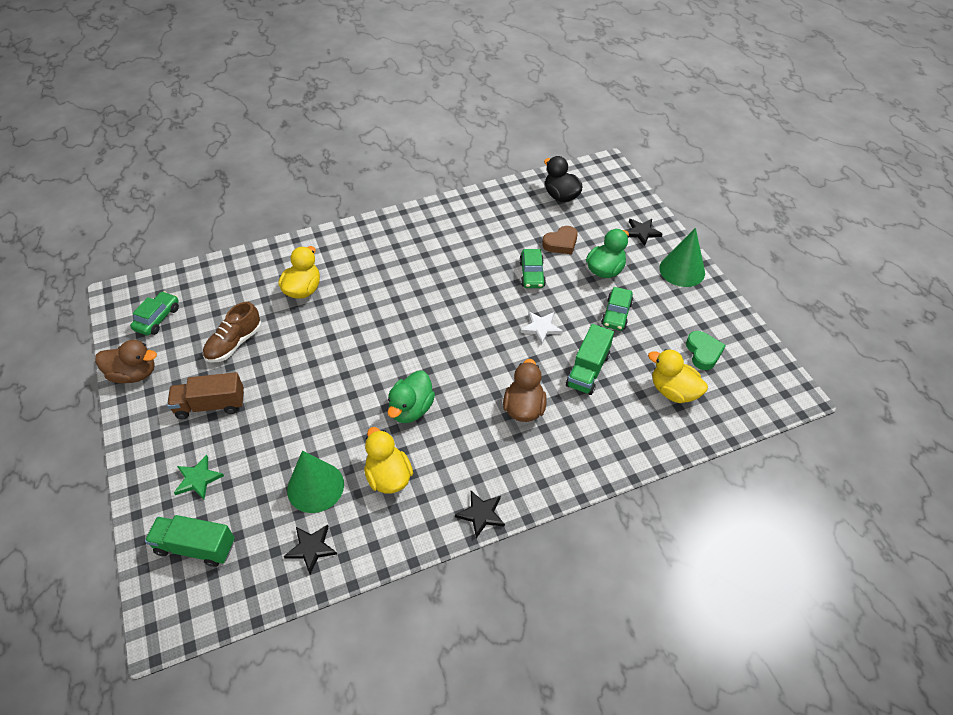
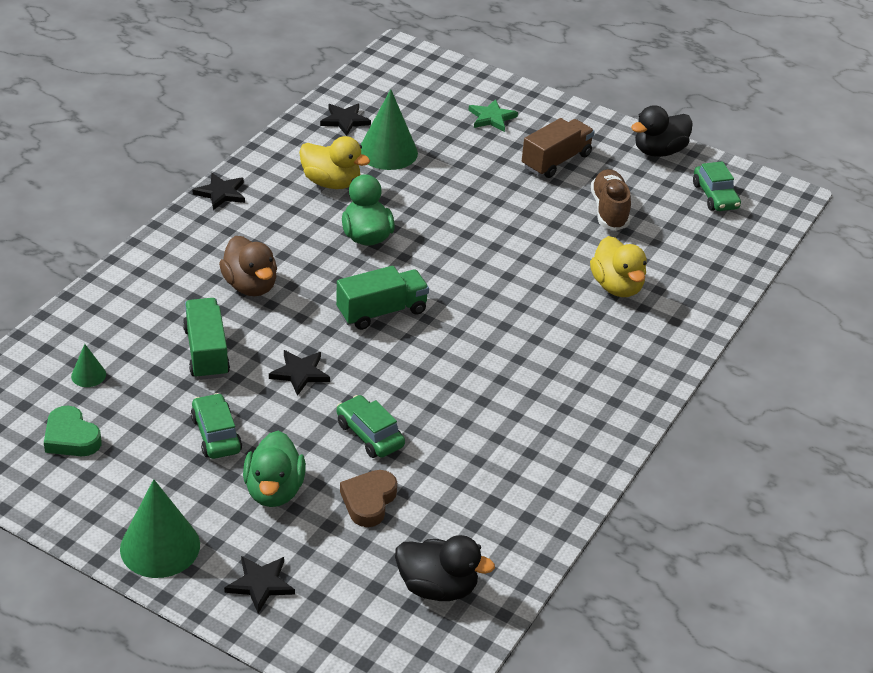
camera: 140 degrees right, 10 degrees down
brown duck [95,340,157,383] -> black duck [631,105,693,157]
green truck [145,515,235,567] -> green truck moved to [336,266,429,330]
white star [520,311,563,345] -> black star [269,350,330,396]
yellow duck [648,349,708,403] -> green cone [71,344,106,387]

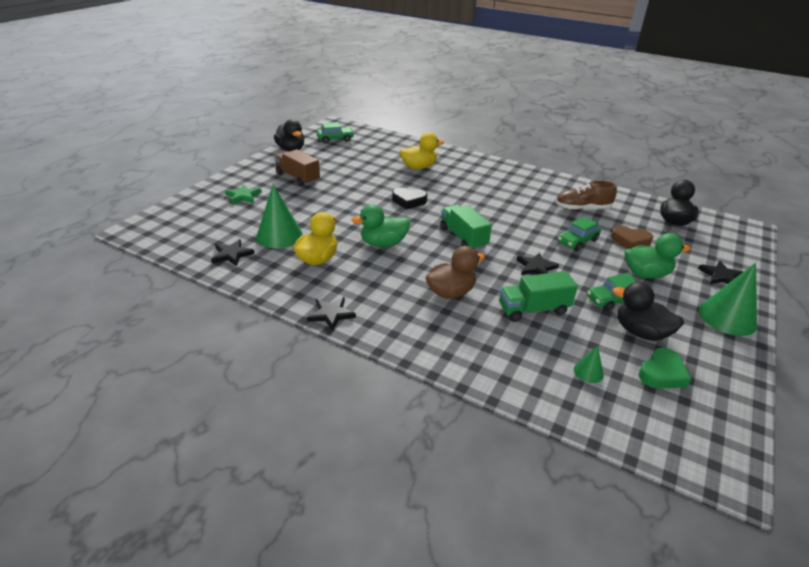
camera: 90 degrees left, 5 degrees down
brown shoe [591,169,631,231] -> brown shoe moved to [556,181,617,210]
none -> black heart [392,188,427,210]
none -> black duck [613,282,684,341]

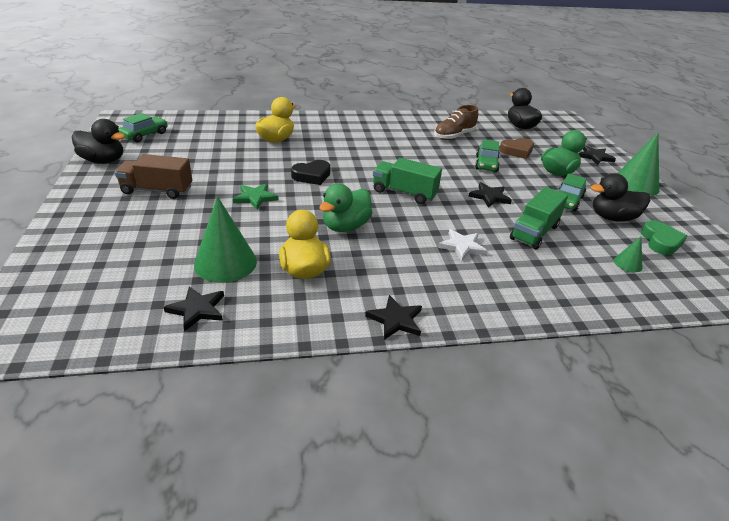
camera: 40 degrees left, 0 degrees up
green star [225,184,262,204] -> green star moved to [233,183,278,210]
brown duck [425,246,485,299] -> white star [438,229,488,262]

